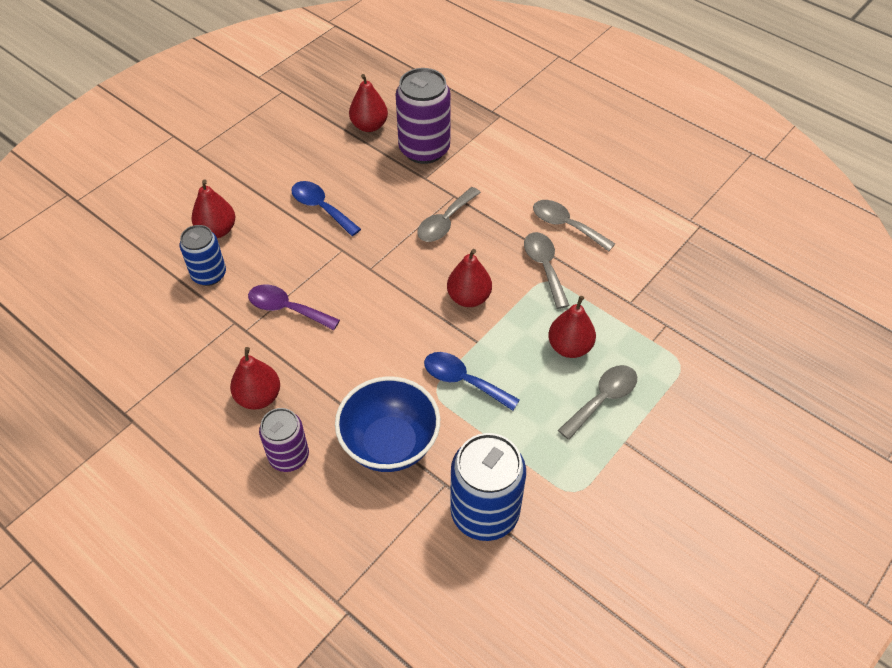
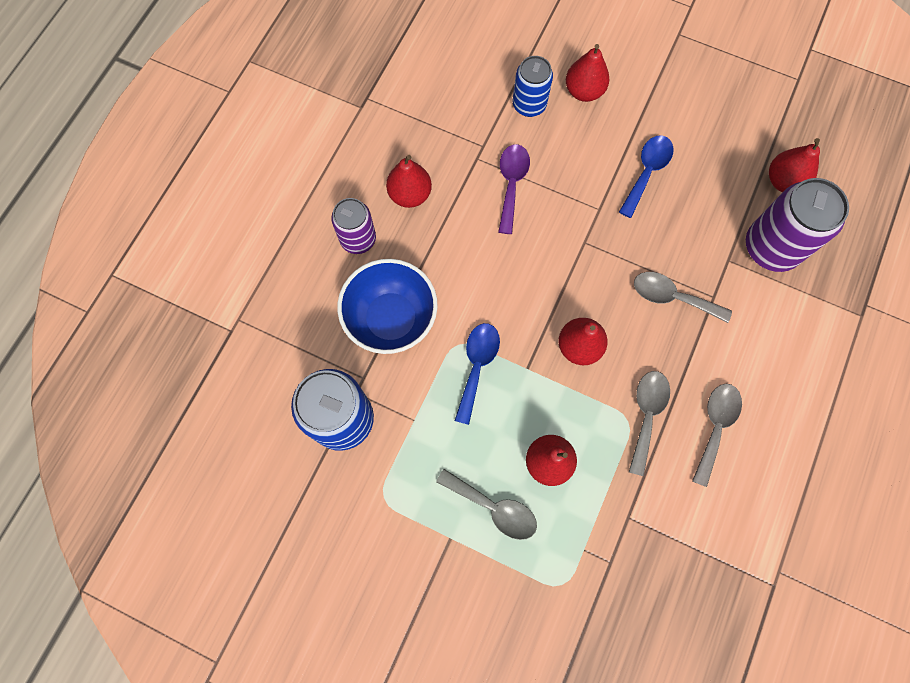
camera: 75 degrees right, 20 degrees up
grey spoon [524,232,570,309] -> grey spoon turned 45 degrees counterclockwise [629,371,670,476]

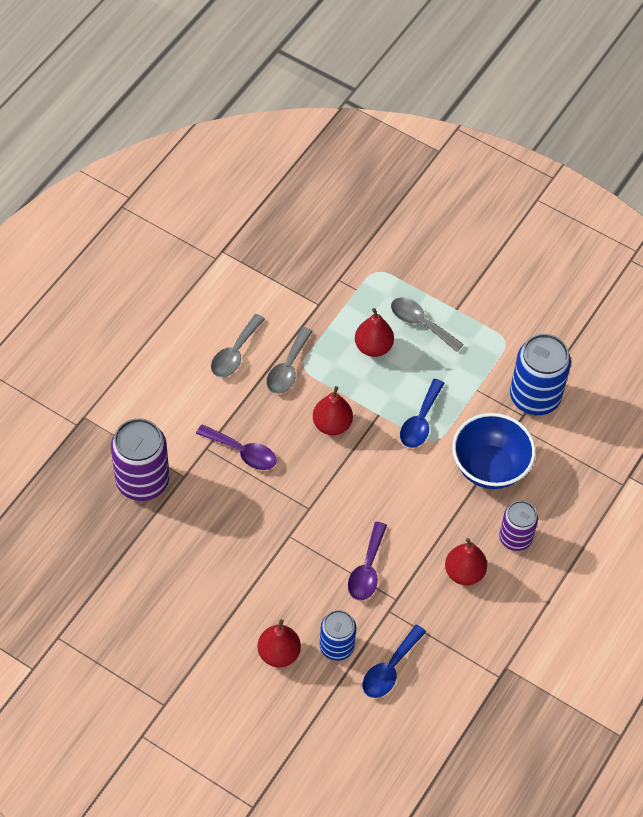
camera: 175 degrees left, 15 degrees down
blue spoon [619,135,674,218] -> blue spoon moved to [363,625,426,698]
grey spoon [634,272,732,323] -> purple spoon [196,424,277,470]
red pear [769,138,820,192] -> none

